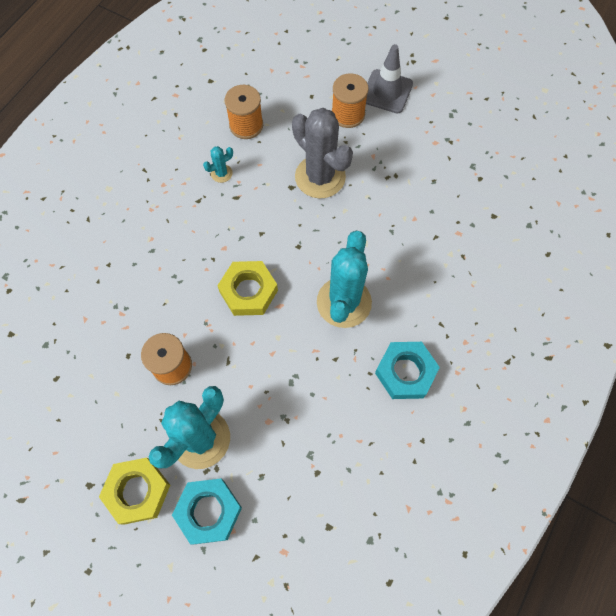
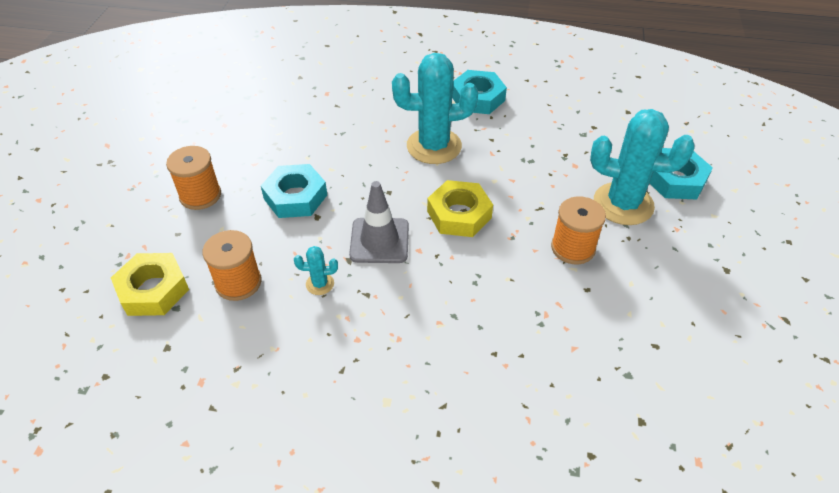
camera: 110 degrees left, 20 degrees down
yellow nut [99,458,170,525] -> yellow nut moved to [111,253,189,316]
turquoise cactus [203,146,233,183] -> turquoise cactus turned 45 degrees counterclockwise [294,246,338,295]
grey cactus [292,108,353,198] -> turquoise nut [261,164,327,218]
grey traffic cone [366,44,413,113] -> grey traffic cone moved to [349,181,409,263]

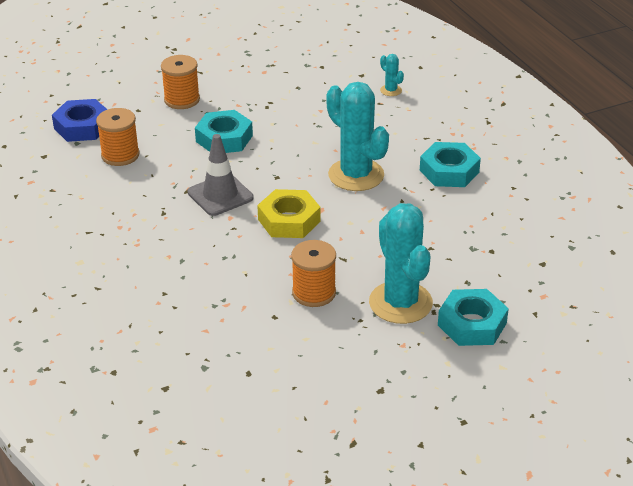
camera: 55 degrees right, 10 degrees down
yellow nut [111,253,189,316] -> blue nut [52,99,107,142]
turquoise cactus [294,246,338,295] -> turquoise cactus moved to [380,54,404,96]

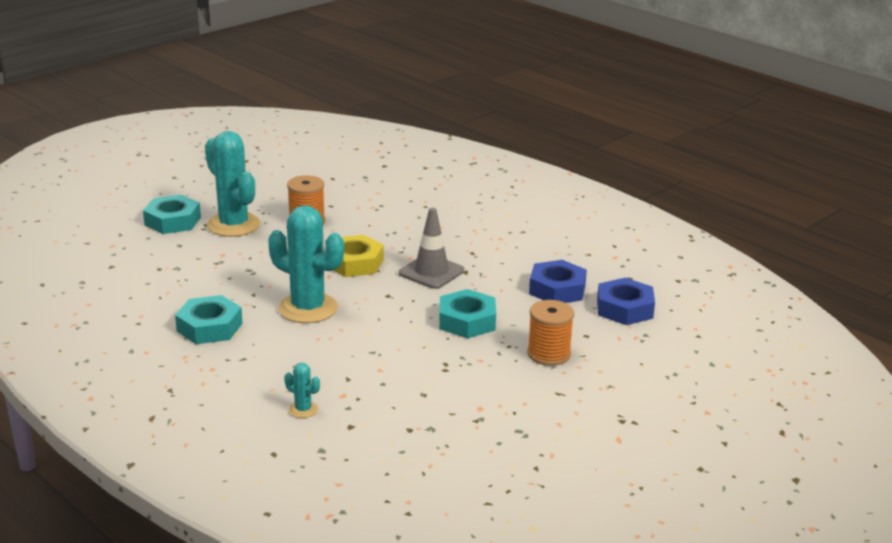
camera: 160 degrees right, 10 degrees down
orange spool [96,108,140,166] -> blue nut [529,260,587,303]

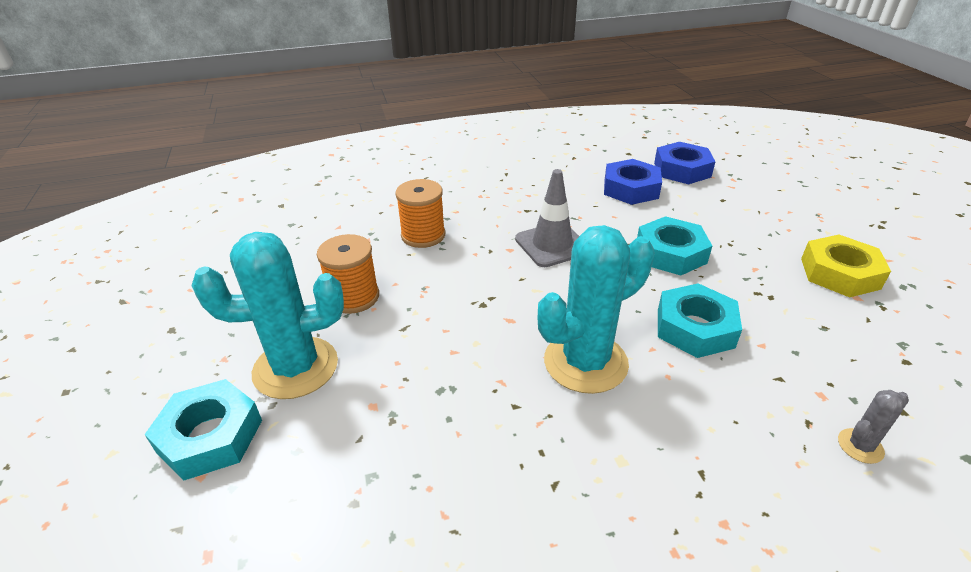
camera: 60 degrees left, 10 degrees up
turquoise nut [175,295,243,344] -> turquoise nut moved to [658,283,742,358]
turquoise cactus [285,363,320,418] -> grey cactus [838,390,909,464]
yellow nut [325,235,384,277] -> yellow nut moved to [801,235,891,298]
orange spool [527,300,574,366] -> orange spool moved to [395,179,445,248]

